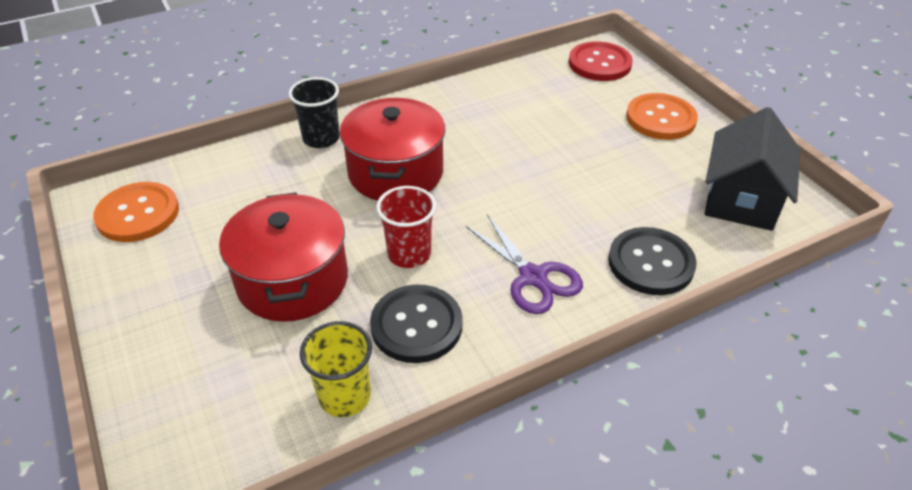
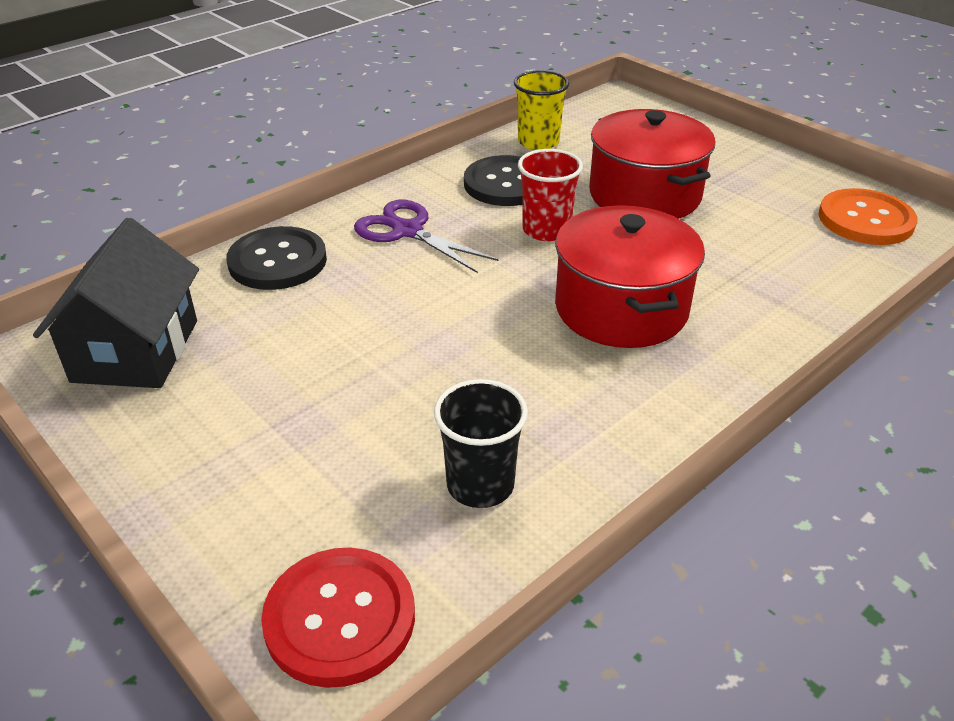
camera: 165 degrees right, 5 degrees down
black cup [289,77,340,148] -> black cup moved to [434,379,528,508]
orange button [626,93,698,140] -> none

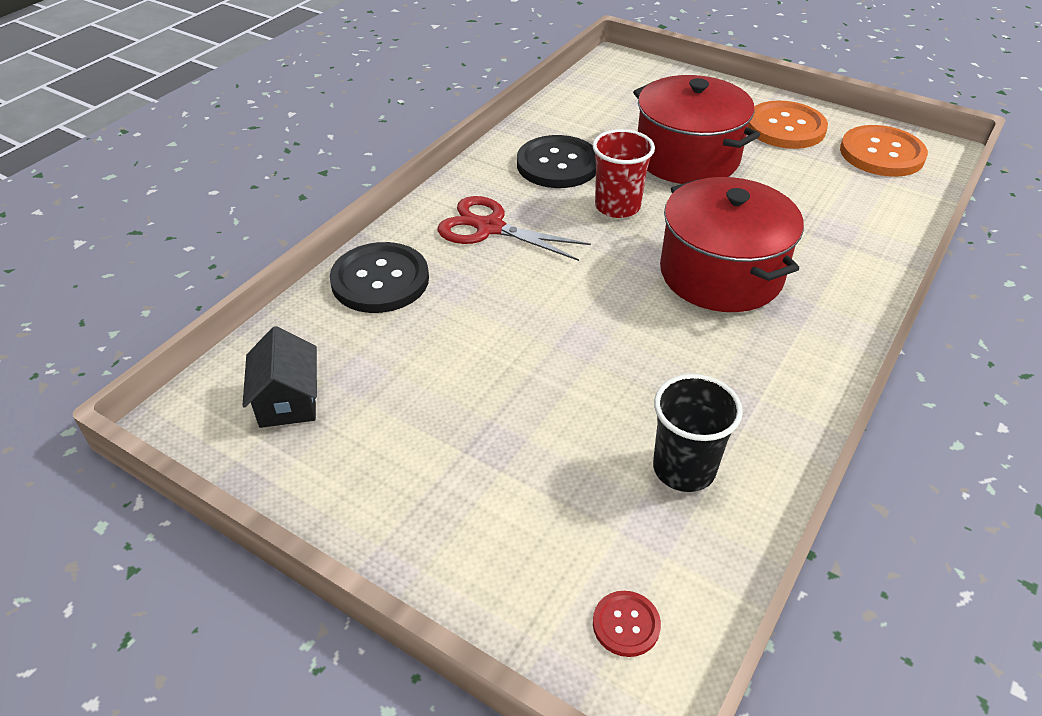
camera: 15 degrees left, 5 degrees up
black house [33,218,199,388] -> black house [242,326,317,428], size x0.58
red button [261,548,415,688] -> red button [593,591,661,657], size x0.48
purple scissors [354,200,498,273] -> red scissors [437,196,591,261]
yellow cup [514,70,569,150] -> none
none -> orange button [748,101,828,149]

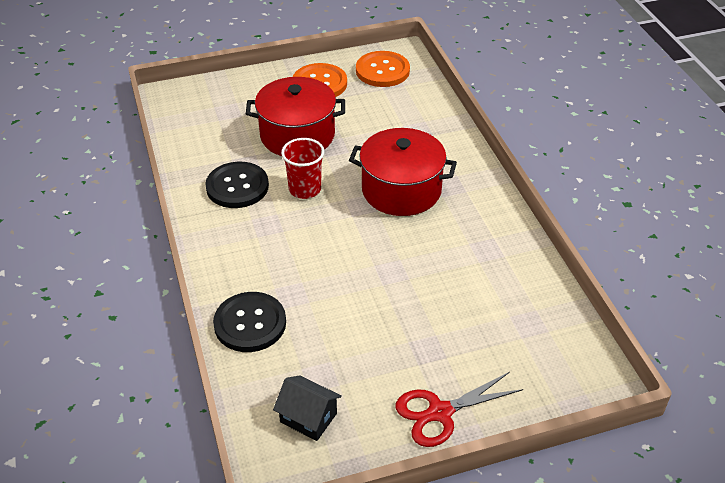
camera: 50 degrees left, 0 degrees up
red scissors [437,196,591,261] -> red scissors moved to [396,372,523,447]
red button [593,591,661,657] -> none
black cup [653,374,743,492] -> none

